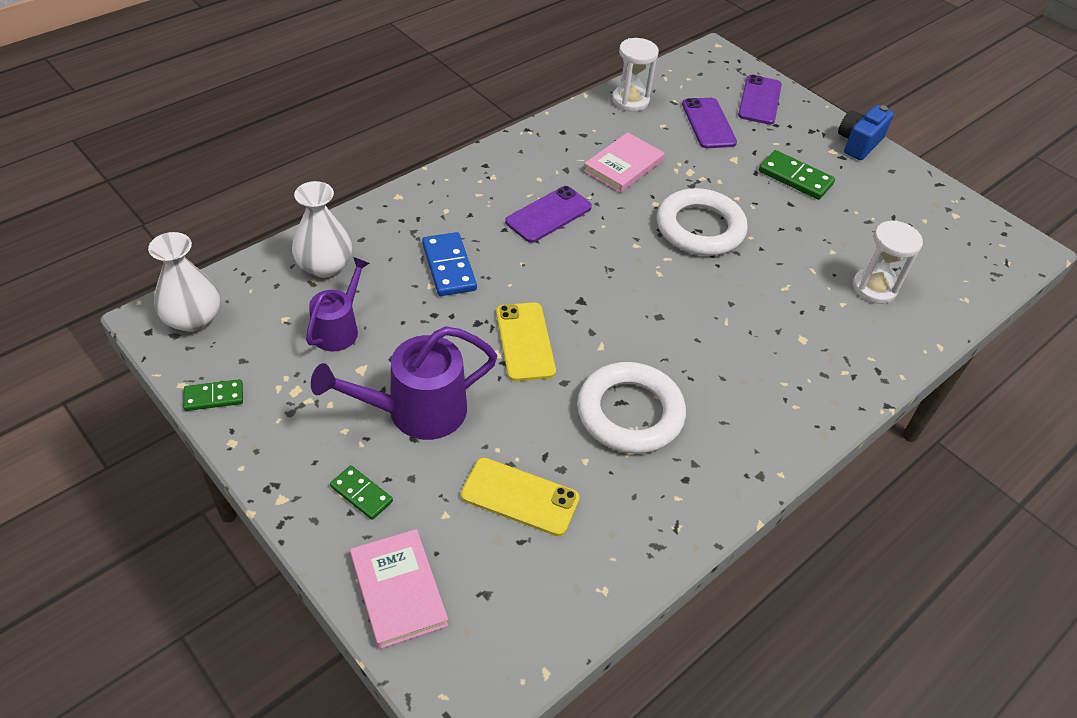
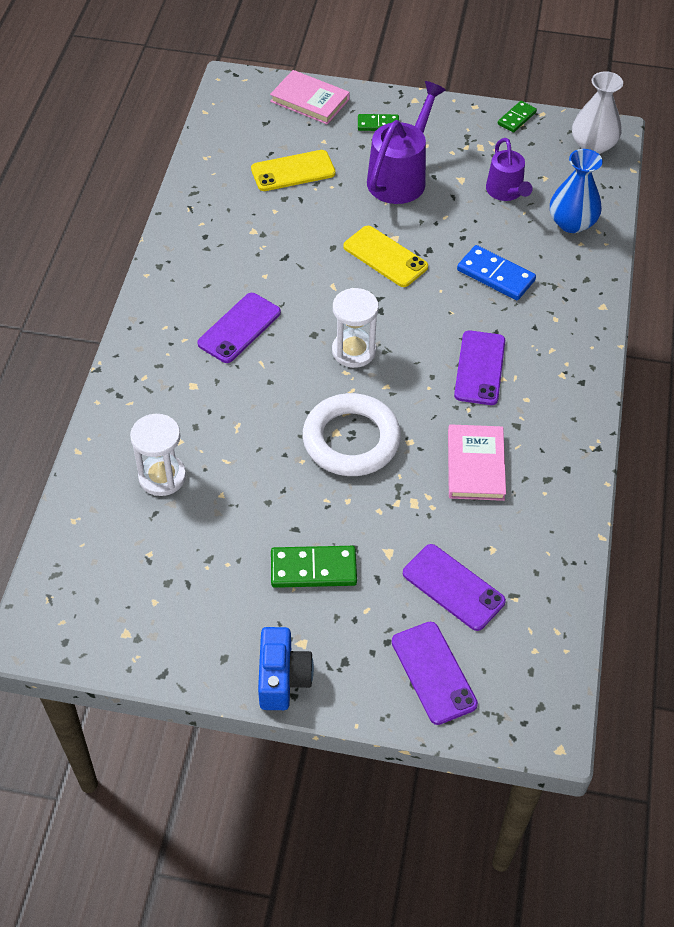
camera: 145 degrees right, 5 degrees up
white vase [292,181,352,278] -> blue vase [550,149,603,233]
white ring [577,362,686,454] -> none
white hourglass [612,38,659,112] -> white hourglass moved to [332,288,379,368]
none -> purple phone [197,293,281,363]

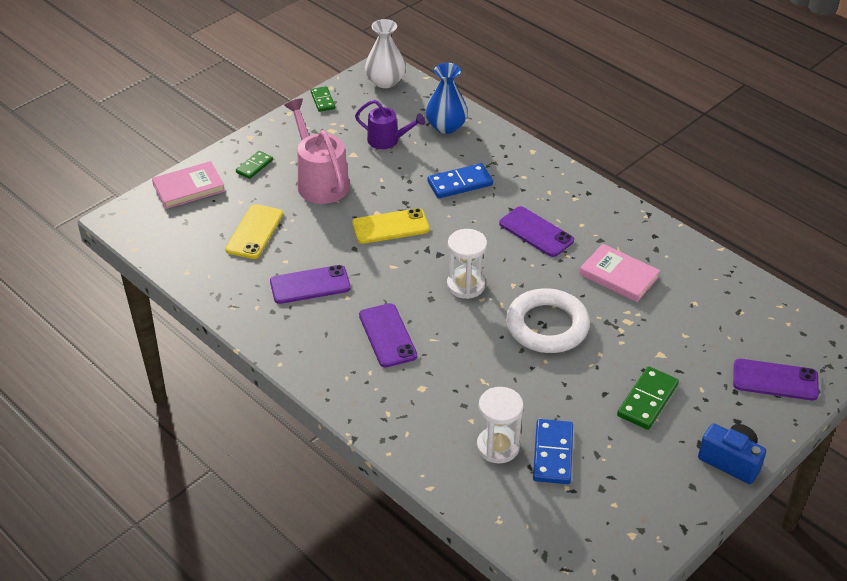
camera: 55 degrees left, 10 degrees down
purple watering can [367,81,446,204] -> pink watering can [284,98,350,204]
purple phone [403,544,506,631] -> purple phone moved to [270,265,351,304]
none -> blue domino [533,419,573,484]

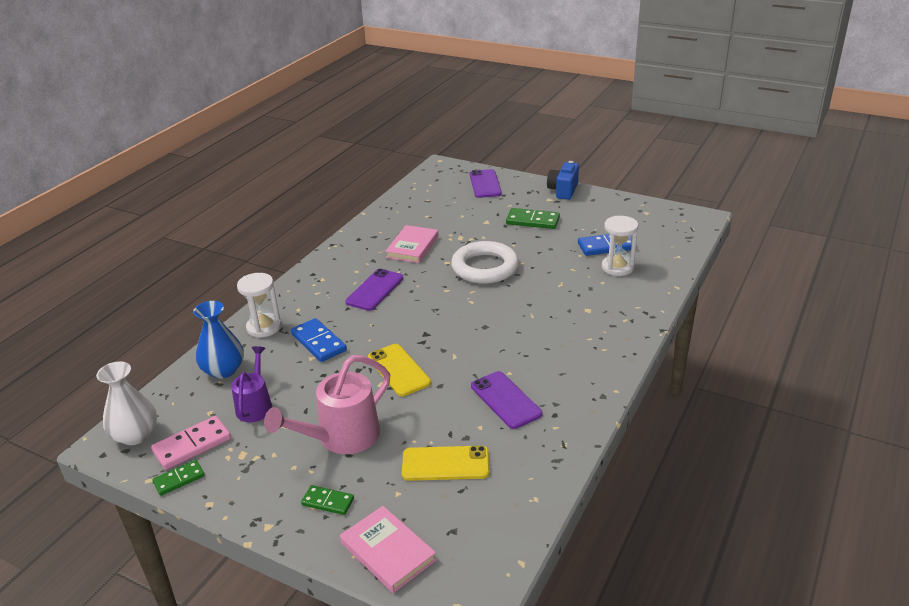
camera: 105 degrees left, 10 degrees down
purple phone [359,303,417,367] -> none
white hourglass [447,229,487,299] -> white hourglass moved to [237,273,282,338]
none -> pink domino [151,416,231,470]

